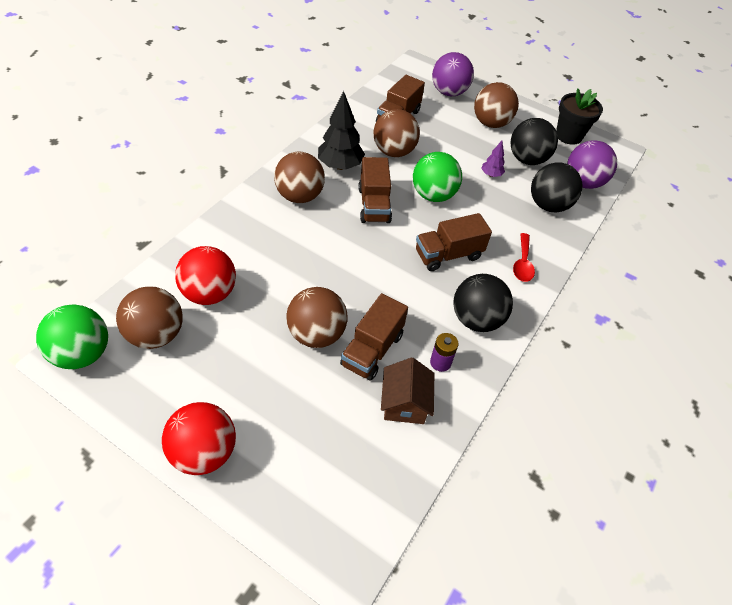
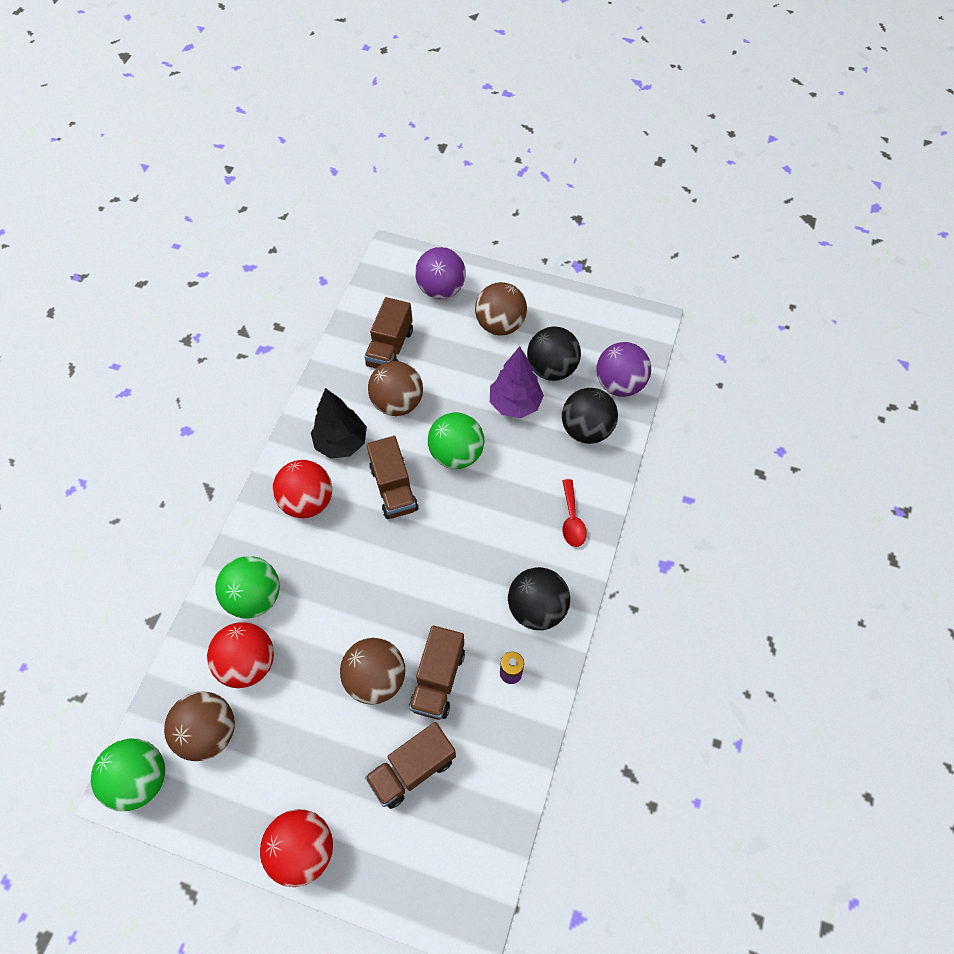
camera: 10 degrees left, 10 degrees up
brown ball [274,152,325,203] -> red ball [273,460,332,518]
brown house [381,357,434,424] -> none
brown truck [416,213,492,271] -> brown truck moved to [365,722,456,809]
purple tree [481,141,505,177] -> purple tree [490,346,544,418], size x1.96
black flower pot [556,88,603,145] -> none
none -> green ball [215,556,280,618]

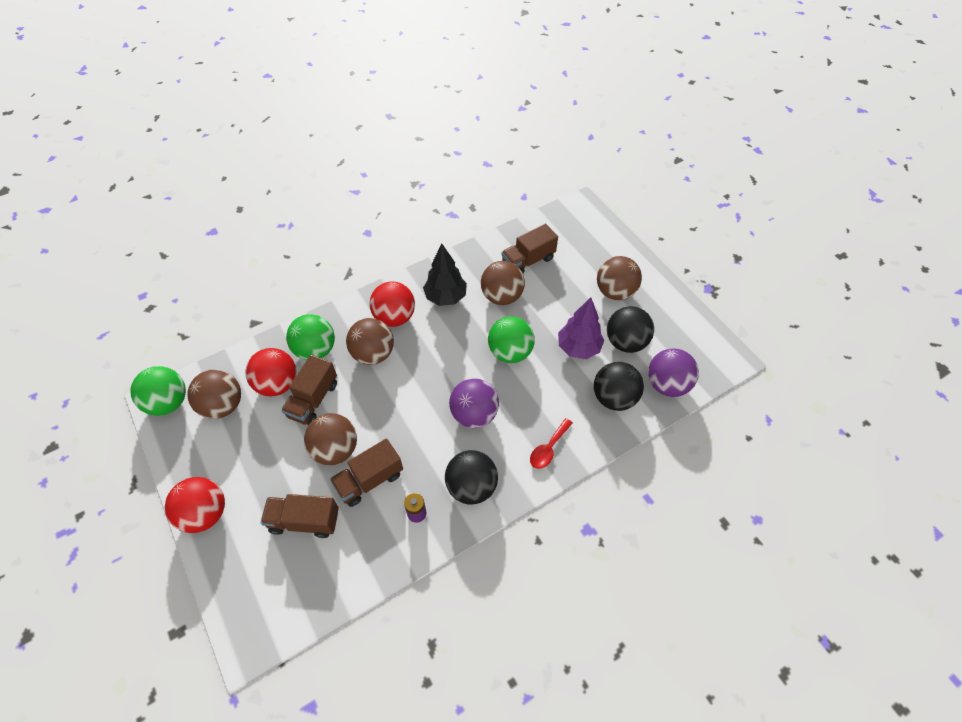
camera: 40 degrees right, 5 degrees down
brown truck [367,436,418,519] -> brown truck moved to [281,355,337,425]
purple ball [415,247,466,299] -> purple ball moved to [449,378,499,428]
none -> brown ball [346,318,394,365]

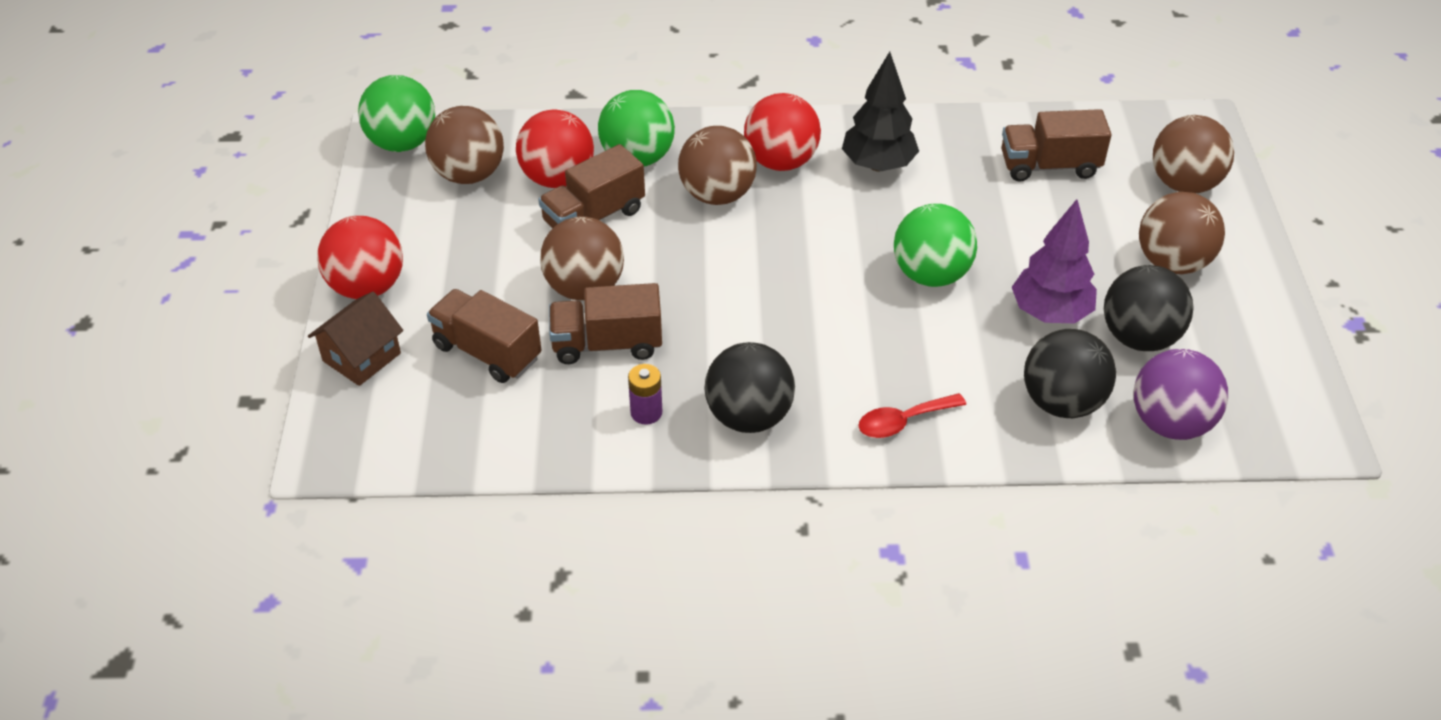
camera: 30 degrees right, 10 degrees down
purple ball [449,378,499,428] -> none
brown ball [481,261,525,305] -> brown ball moved to [1153,115,1234,194]
none -> brown house [308,292,403,386]

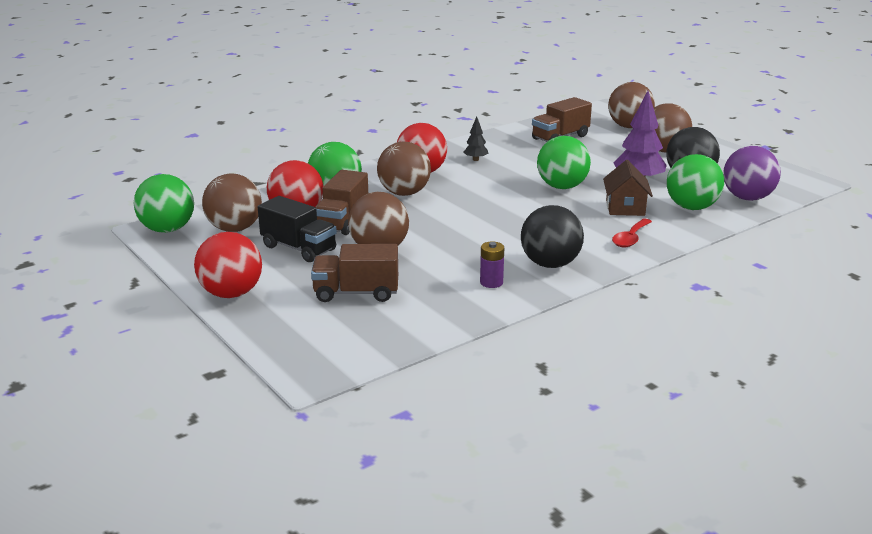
camera: 35 degrees left, 20 degrees down
brown house [308,292,403,386] -> brown house moved to [603,160,653,216]
brown truck [549,283,662,364] -> none
black tree [842,52,919,171] -> black tree [463,116,488,161], size x0.51
black ball [1024,329,1116,418] -> green ball [667,154,724,210]
none -> black truck [258,196,337,262]

